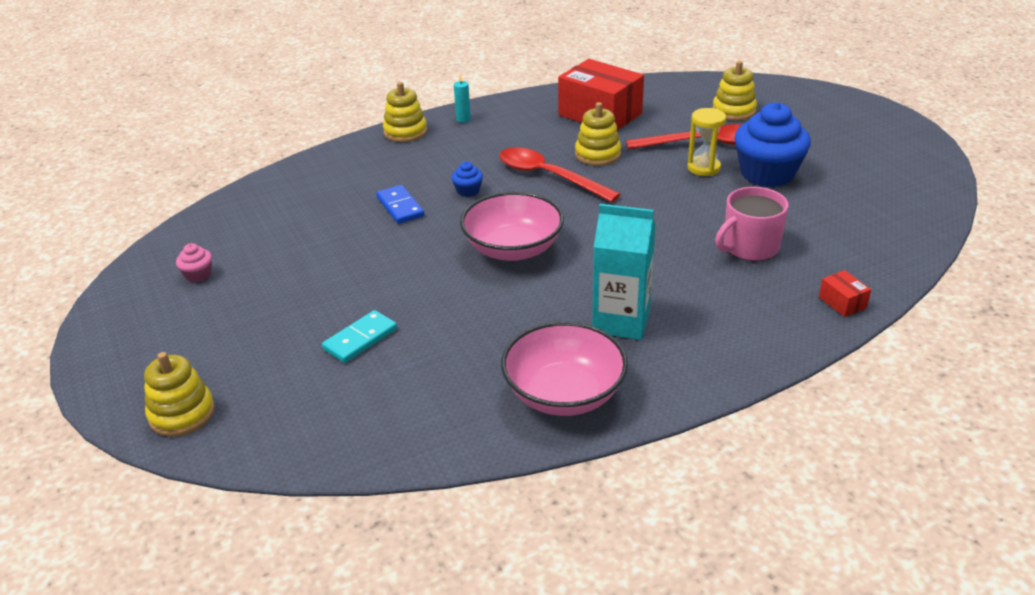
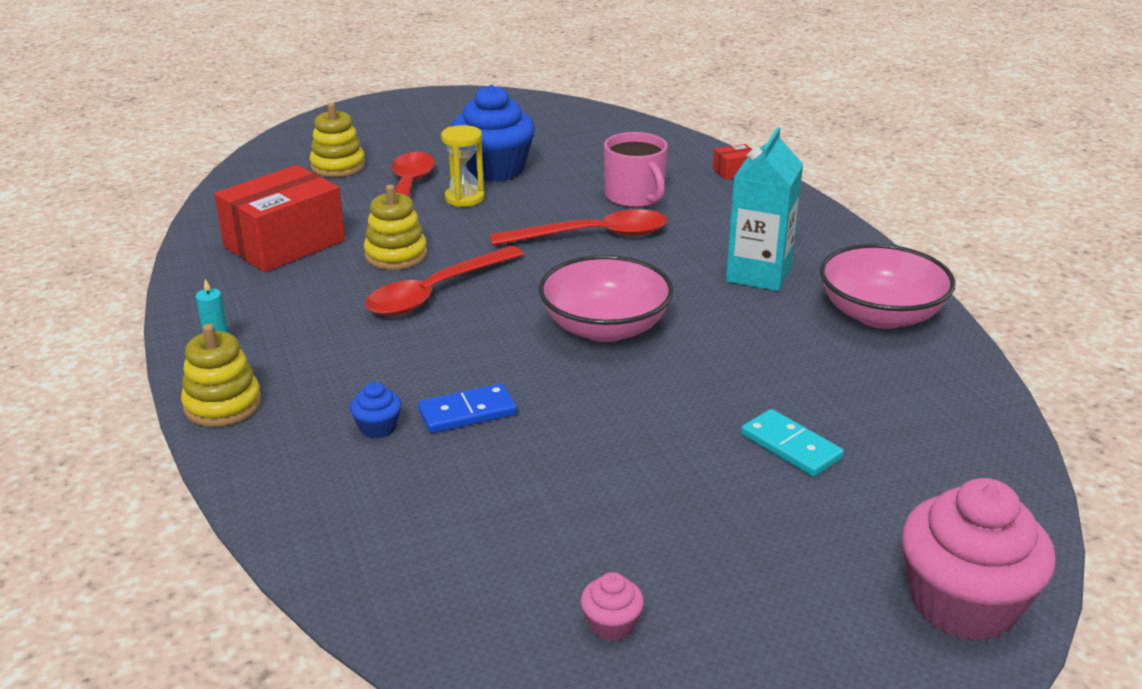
camera: 85 degrees left, 5 degrees down
yellow stacking toy [144,352,215,437] -> pink cupcake [902,478,1056,641]
blue cupcake [451,161,483,197] -> blue cupcake moved to [350,382,402,439]
none -> red spoon [490,209,667,246]

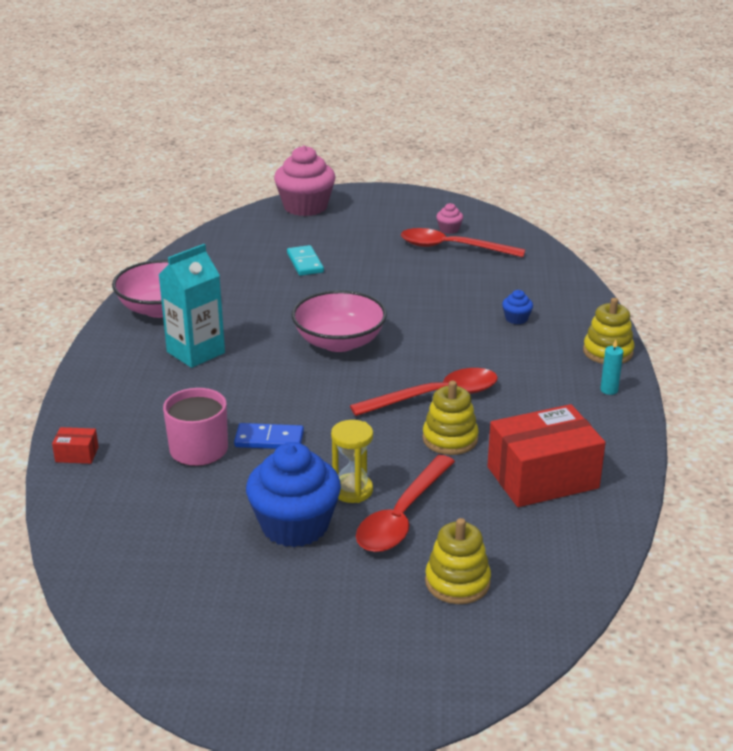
camera: 155 degrees left, 0 degrees up
blue domino [418,384,517,433] -> blue domino moved to [234,423,304,449]
red spoon [490,209,667,246] -> red spoon moved to [401,228,526,257]

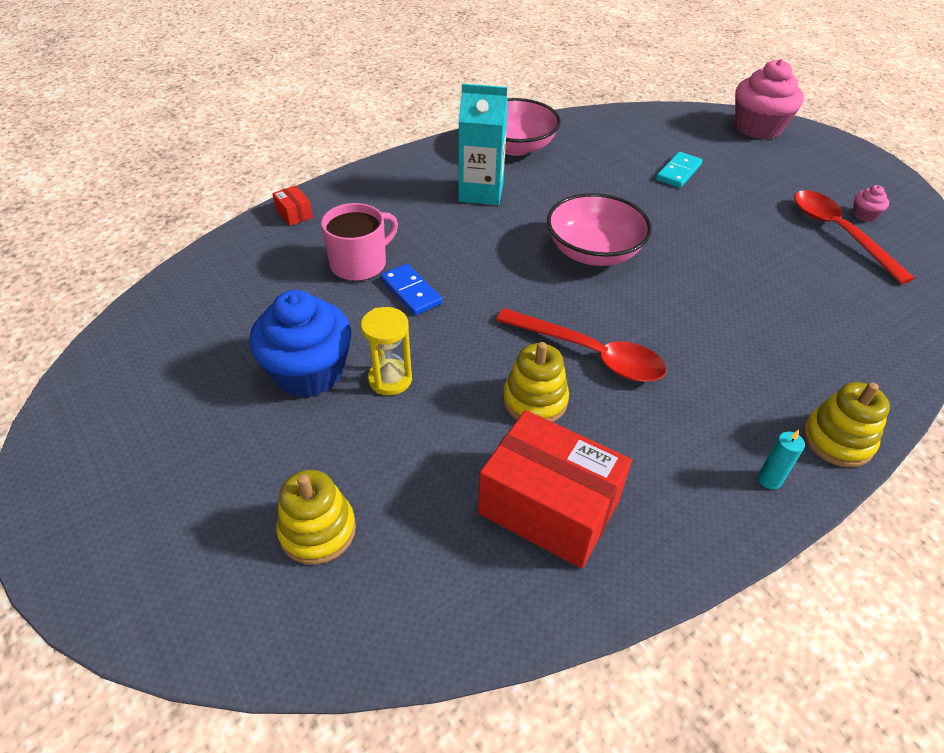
camera: 50 degrees right, 15 degrees up
red spoon [356,455,455,552] -> none
blue cupcake [502,290,533,324] -> none

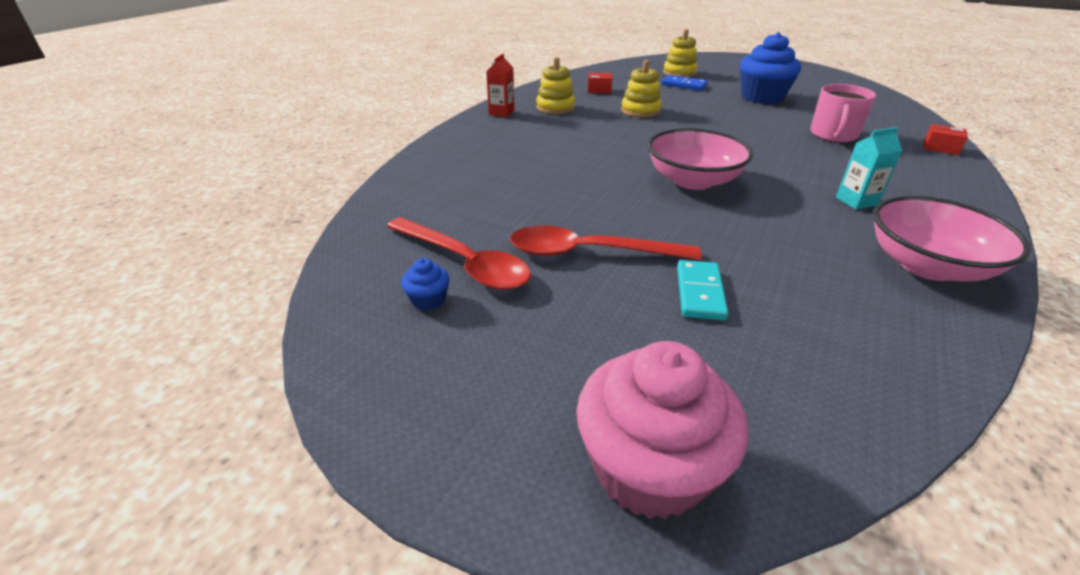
camera: 155 degrees right, 10 degrees down
yellow hourglass [361,307,412,395] -> none
blue domino [380,264,442,315] -> blue domino moved to [662,75,708,91]
turquoise carton [458,84,508,205] -> turquoise carton [836,127,903,210], size x0.59
red box [478,410,632,568] -> red box [588,73,612,94], size x0.42
red spoon [496,308,667,382] -> red spoon moved to [510,225,701,260]
turquoise candle [758,430,805,489] -> red carton [486,54,514,117]
yellow stacking toy [803,382,890,467] -> yellow stacking toy moved to [536,57,575,114]
pink cupcake [853,185,889,222] -> blue cupcake [401,258,450,311]

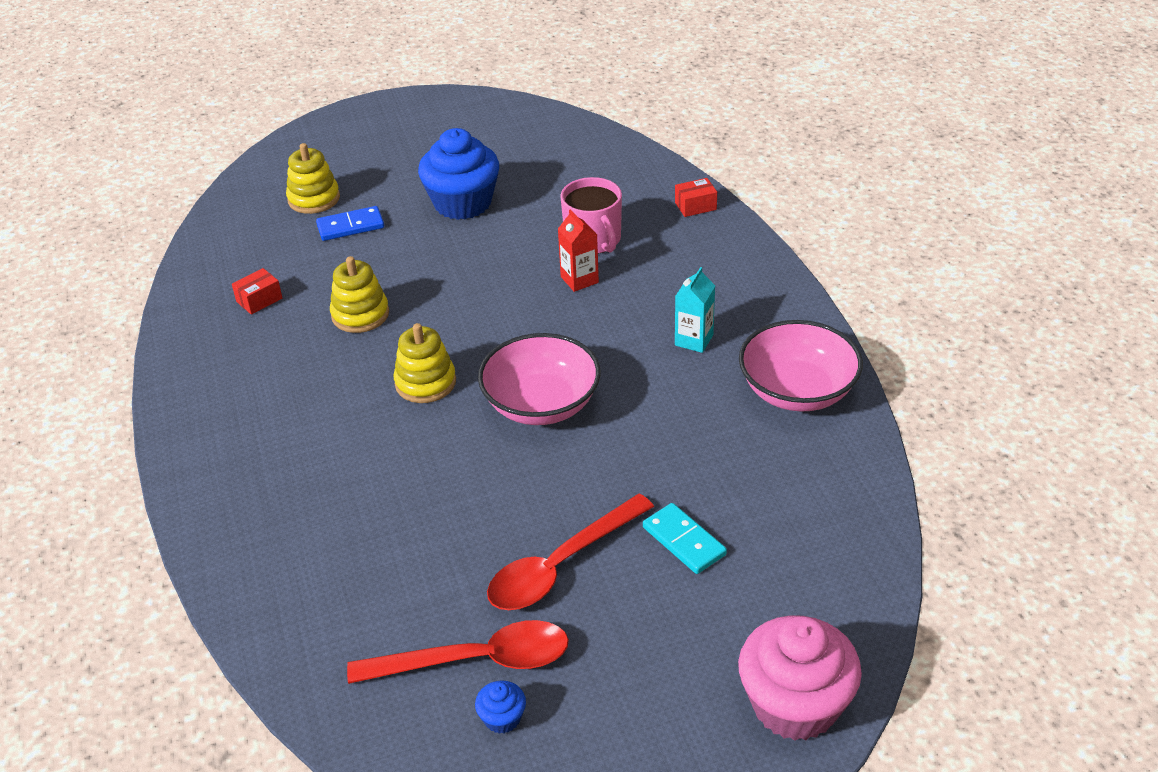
camera: 45 degrees left, 5 degrees up
red carton [486,54,514,117] -> red carton moved to [558,209,599,292]
yellow stacking toy [536,57,575,114] -> yellow stacking toy moved to [393,323,456,403]

